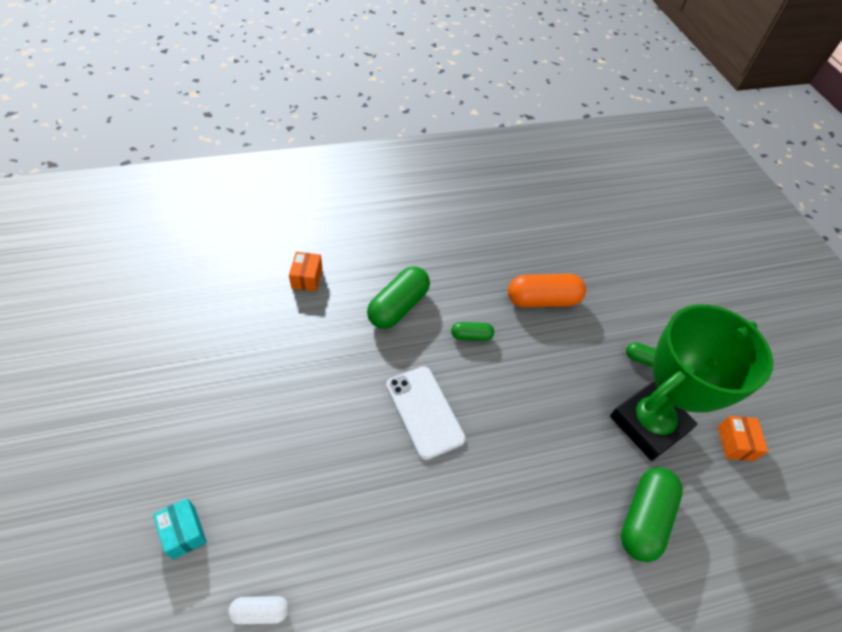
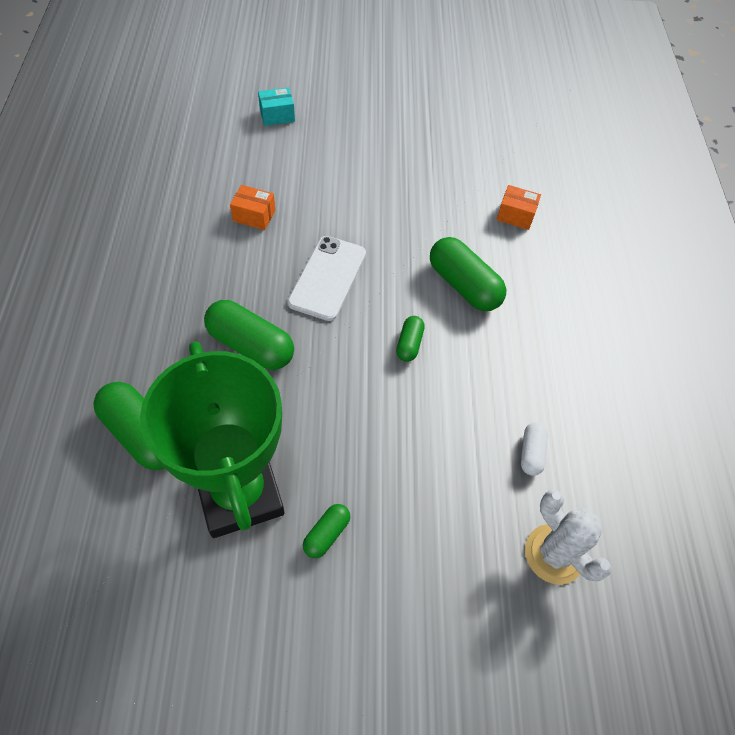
camera: 105 degrees right, 5 degrees up
white capsule [228,596,289,625] -> white capsule moved to [521,422,548,476]
white phone [386,366,466,460] -> white phone turned 60 degrees counterclockwise [288,236,366,321]
orange capsule [508,274,586,308] -> none
orange box [718,416,768,461] -> orange box moved to [230,185,275,230]
none -> green capsule [204,300,294,370]
none -> white cactus [525,490,612,585]

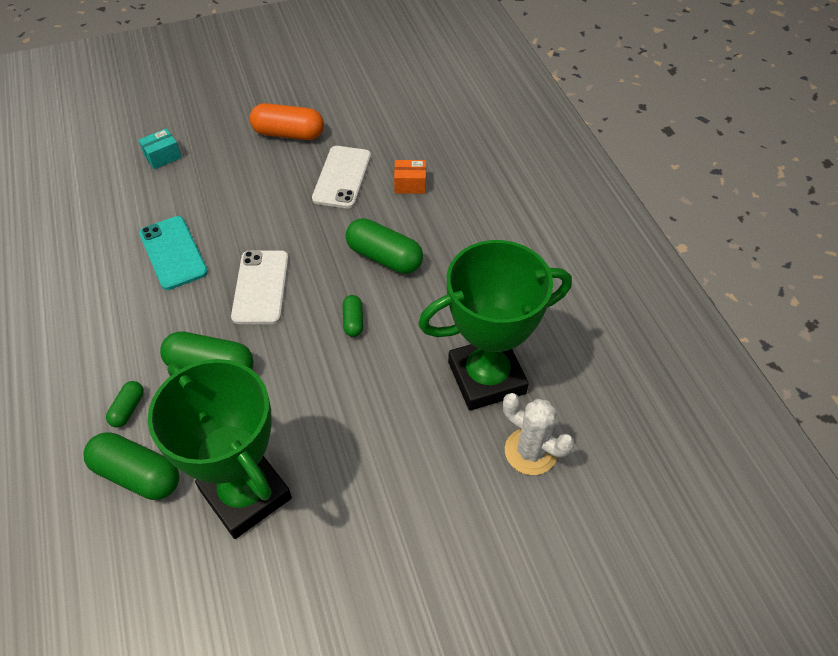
camera: 15 degrees left, 5 degrees down
orange box [230,185,275,230] -> turquoise phone [139,216,208,290]
green capsule [303,504,350,558] -> green capsule moved to [106,381,144,428]
white capsule [521,422,548,476] -> green trophy [418,240,572,411]
none -> orange capsule [250,103,324,140]
none -> white phone [312,146,371,208]

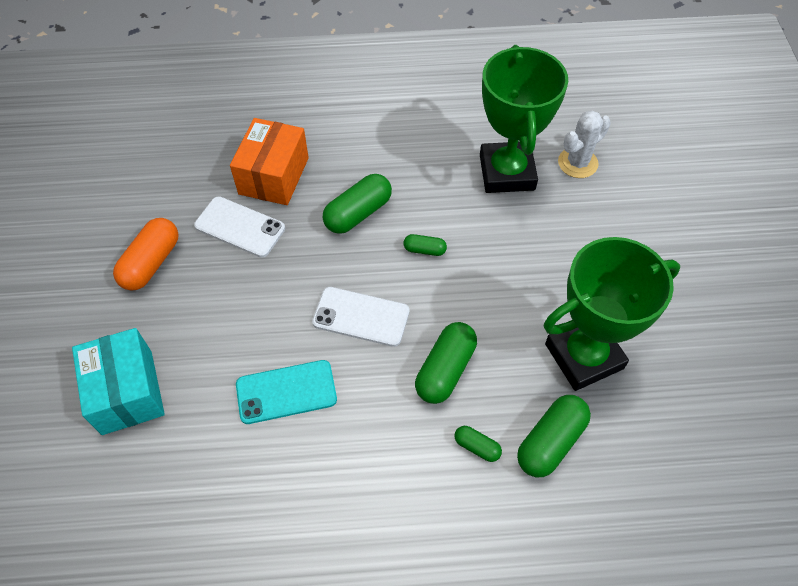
camera: 75 degrees left, 5 degrees up
turquoise box [138,129,182,169] -> turquoise box [72,328,165,435], size x2.08
orange box [394,160,426,194] -> orange box [230,118,309,205], size x2.08

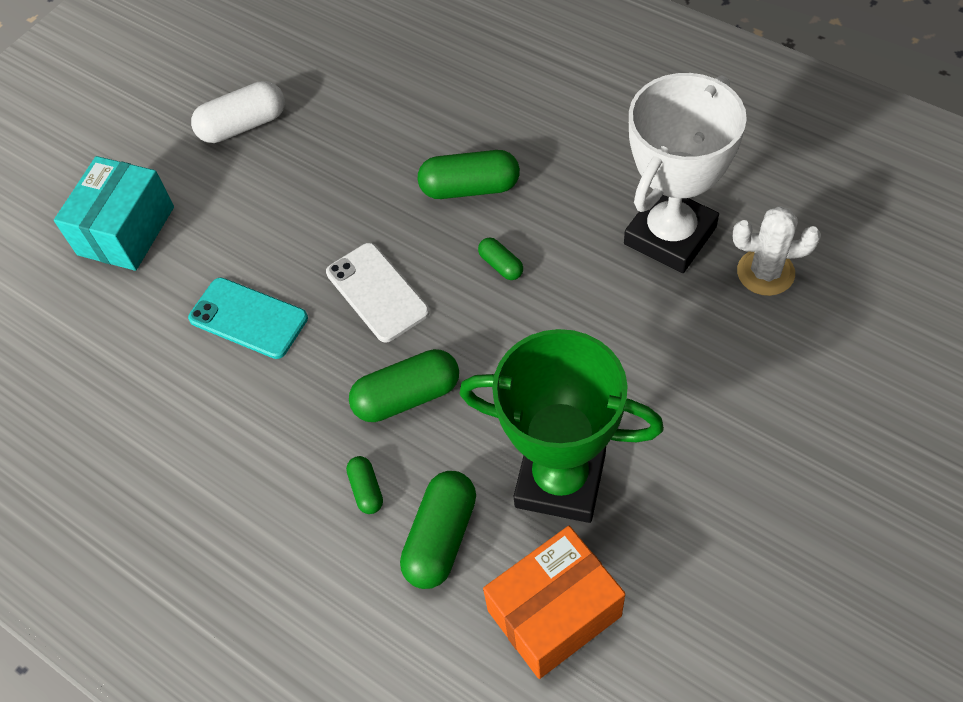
camera: 45 degrees right, 0 degrees up
orange capsule [113,218,179,291] -> white capsule [191,81,285,143]
white phone [194,196,285,258] -> none
orange box [230,118,309,205] -> orange box moved to [483,526,625,679]
green trophy [480,45,568,193] -> white trophy [624,73,747,273]
green capsule [517,395,591,477] -> green capsule turned 60 degrees counterclockwise [400,471,476,589]

